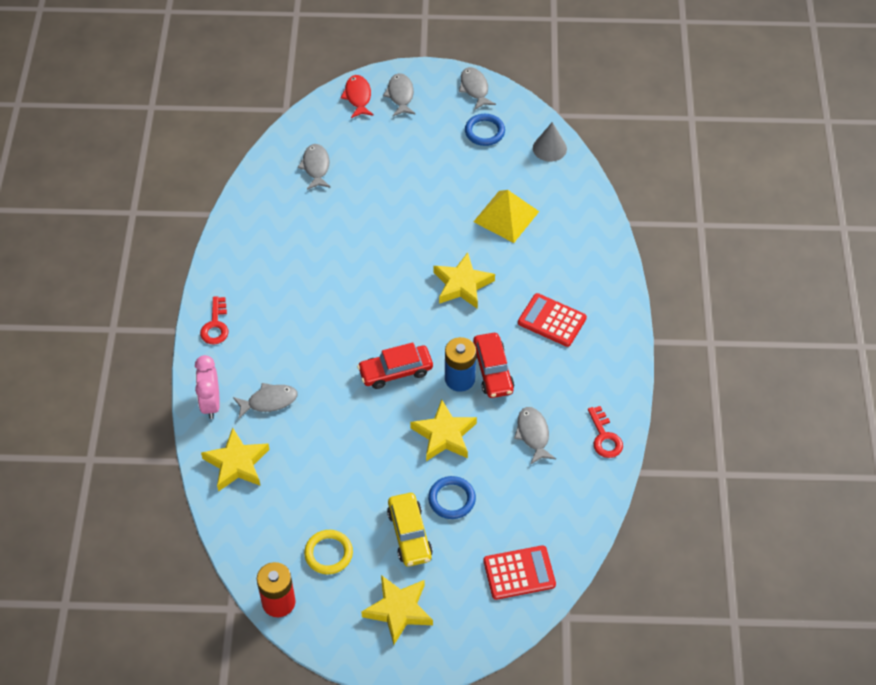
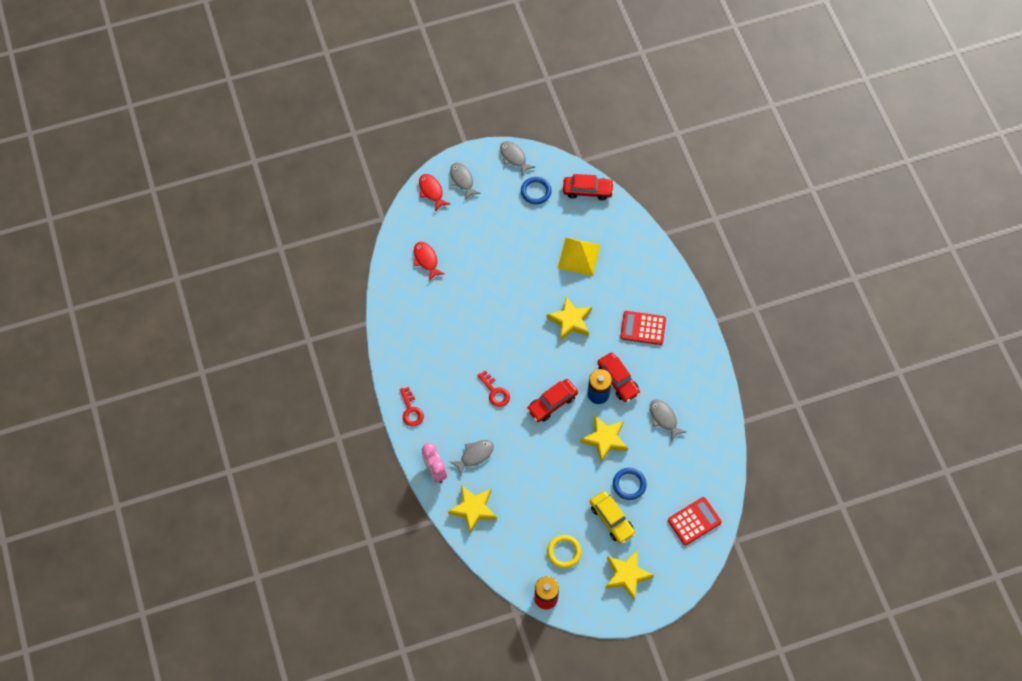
camera: 20 degrees left, 10 degrees up
grey fish [298,144,331,190] -> red fish [414,242,445,281]
grey cone [533,122,567,162] -> red car [563,174,614,200]
red key [588,406,623,458] -> red key moved to [477,371,510,407]

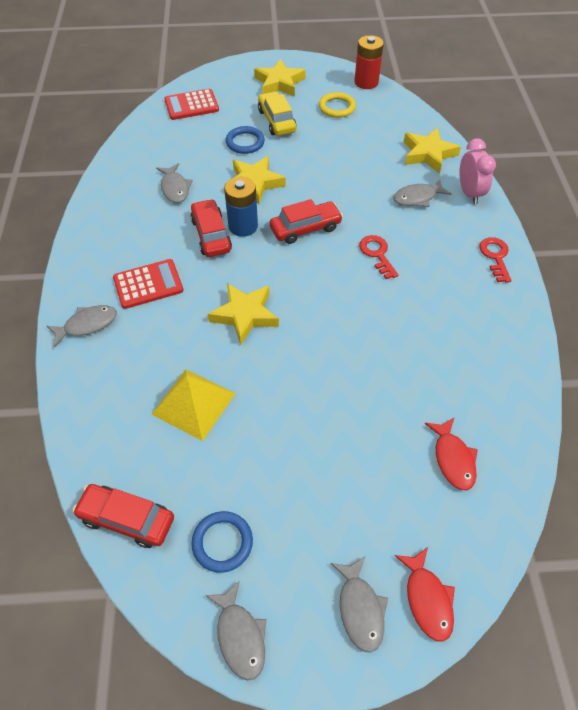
camera: 165 degrees left, 10 degrees down
red calculator [620,311,666,345] -> red calculator turned 45 degrees counterclockwise [113,259,184,309]
none -> grey fish [47,305,117,347]

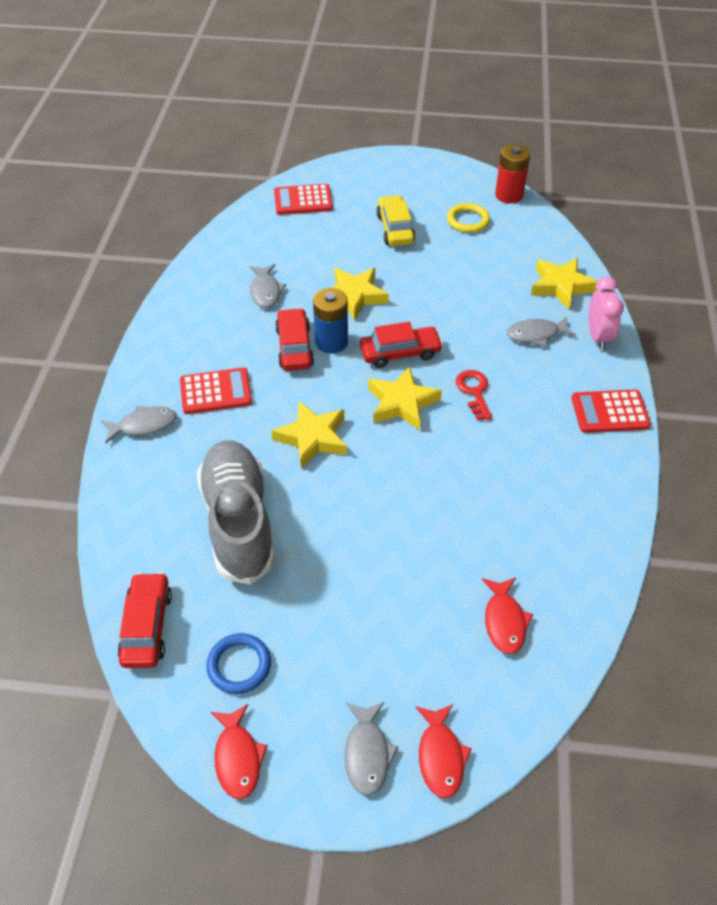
camera: 10 degrees right, 5 degrees down
red car [73,484,174,548] -> red car turned 60 degrees clockwise [117,572,172,668]
yellow pyramid [151,369,236,441] -> grey shoe [197,440,276,585]
grey fish [205,581,266,680] -> red fish [211,704,268,799]
blue ring [226,126,265,154] -> none
yellow star [254,59,306,97] -> yellow star moved to [368,366,442,431]
red key [479,237,511,283] -> red calculator [571,389,651,433]

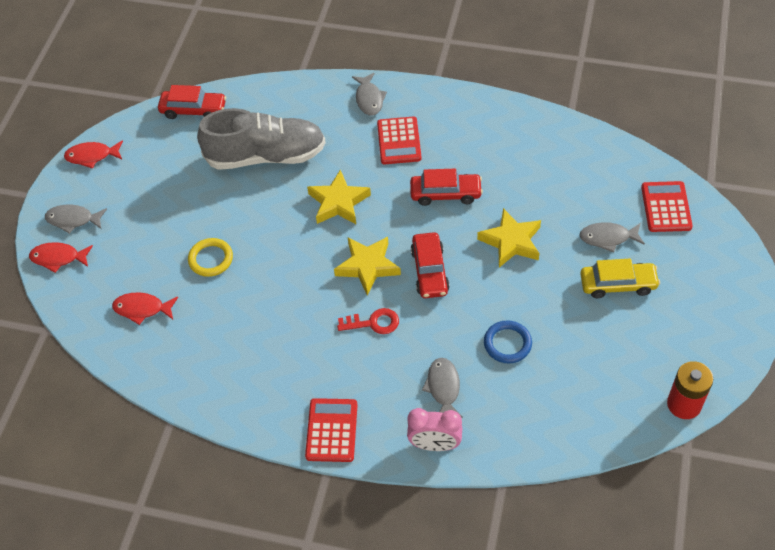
camera: 100 degrees right, 5 degrees up
blue ring [206,633,271,694] -> blue ring moved to [484,320,532,363]
grey fish [249,264,286,308] -> grey fish moved to [579,222,645,253]
blue battery [313,288,348,354] -> none
yellow ring [447,203,490,233] -> yellow ring moved to [188,238,233,277]
yellow star [531,257,598,310] -> none

